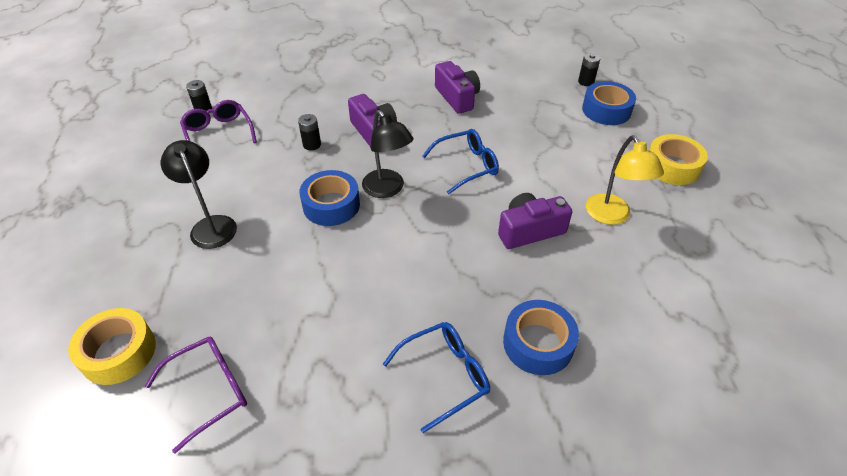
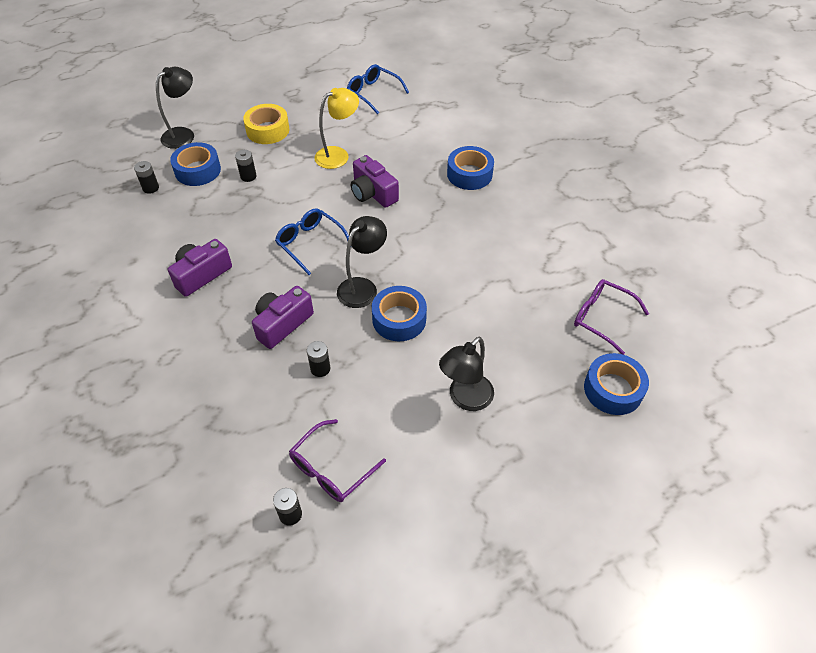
camera: 110 degrees left, 5 degrees up
yellow tape [68,308,156,385] -> blue tape [584,353,649,415]
blue glasses [383,322,490,433] -> blue glasses moved to [347,64,409,114]
none -> black lamp [156,67,194,149]
none -> black battery [235,150,257,182]

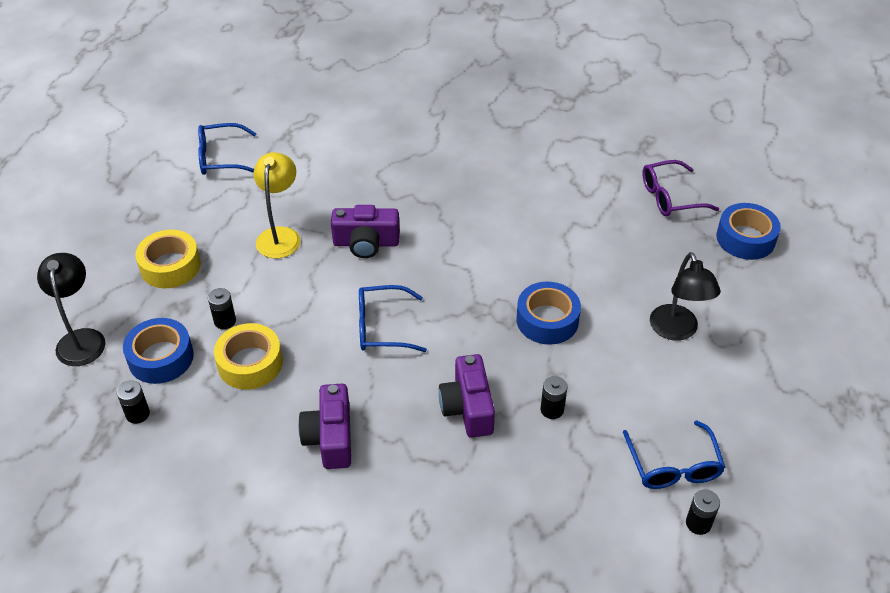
camera: 50 degrees left, 5 degrees down
purple glasses [289,419,386,502] -> blue glasses [623,420,725,489]
black lamp [337,216,387,308] -> none
blue tape [447,146,494,190] -> none
none -> yellow tape [214,323,283,390]

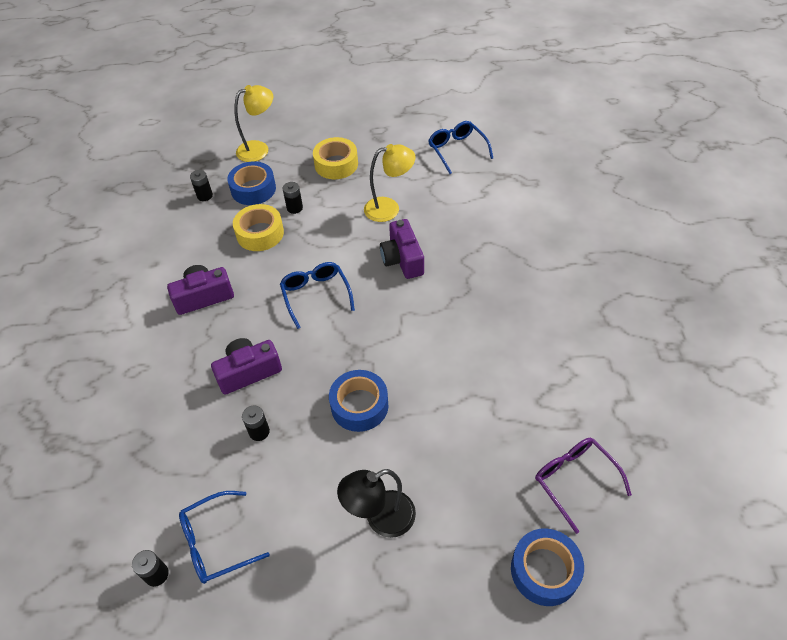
camera: 75 degrees right, 5 degrees up
black lamp [37,253,106,366] -> yellow lamp [235,85,273,162]

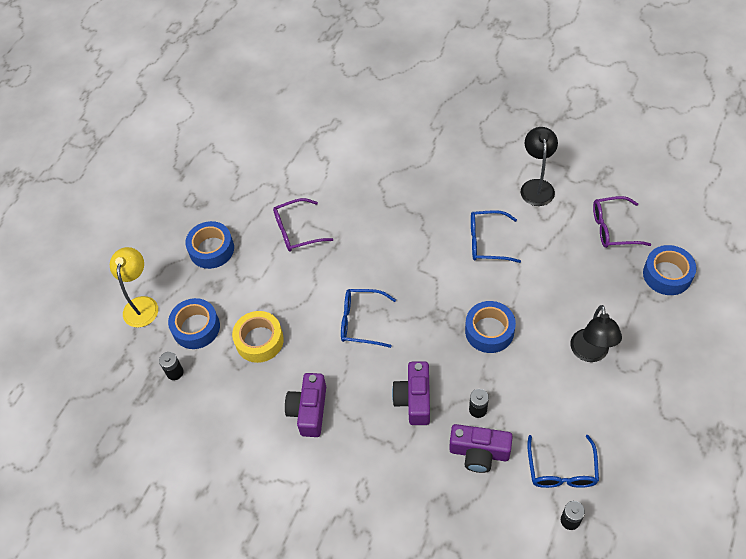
camera: 60 degrees left, 5 degrees up
black battery [282,182,303,214] -> none
yellow tape [313,137,358,179] -> blue tape [185,221,234,269]
yellow lamp [364,144,416,222] -> purple glasses [273,198,333,252]
purple camera [380,219,424,279] -> purple camera moved to [449,424,513,473]
blue glasses [428,121,493,174] -> blue glasses moved to [471,210,521,263]
none -> black lamp [521,127,558,206]

